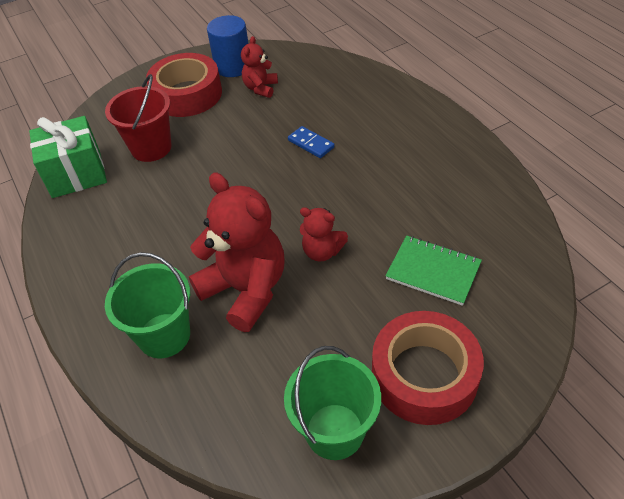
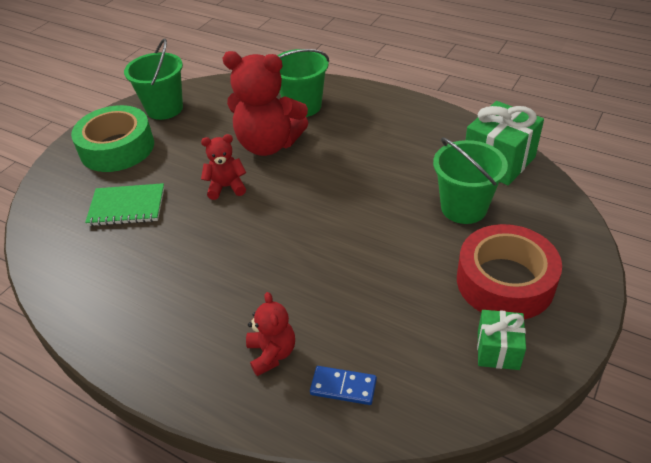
camera: 150 degrees right, 5 degrees down
red bucket [105,74,171,162] -> green bucket [433,137,508,224]
blue cylinder [207,15,249,77] -> green gift [477,310,526,370]
red teddy bear [241,36,278,98] -> red teddy bear moved to [246,292,295,376]
blue domino [288,126,335,158] -> blue domino moved to [310,366,377,405]
red tape [372,311,484,425] -> green tape [71,105,154,172]

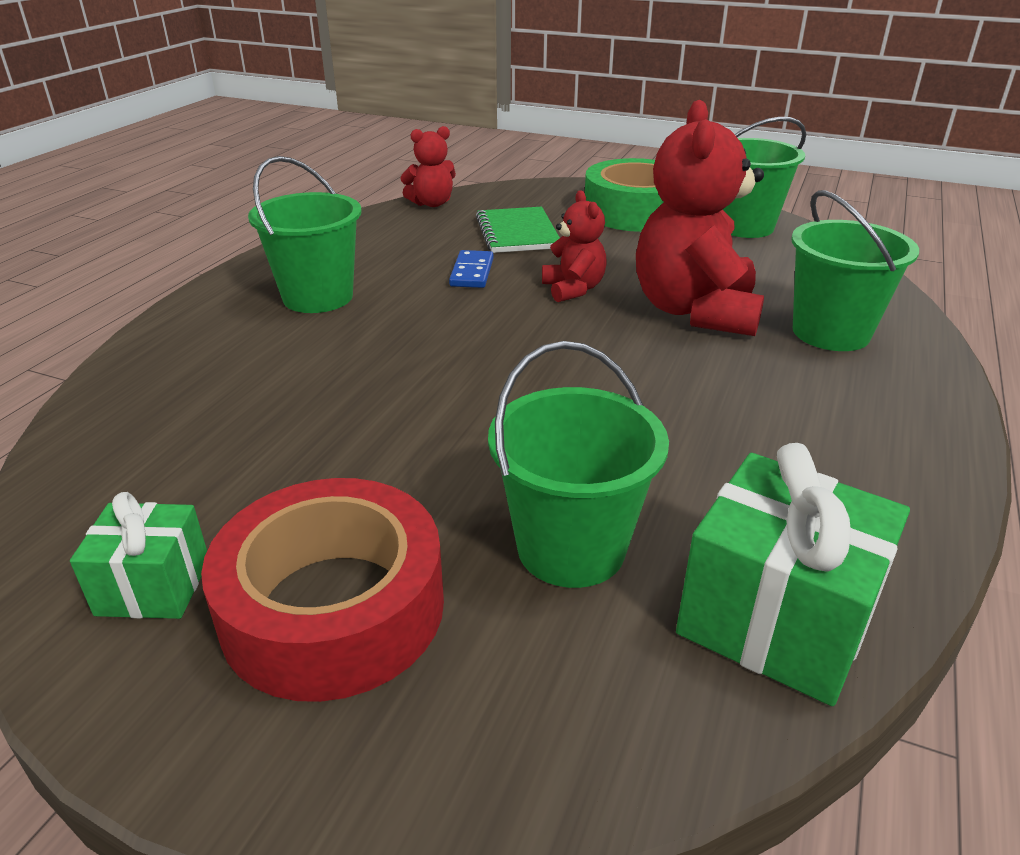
camera: 80 degrees right, 10 degrees down
red teddy bear [246,292,295,376] -> red teddy bear moved to [400,126,456,207]
blue domino [310,366,377,405] -> blue domino moved to [449,250,494,288]
none -> green bucket [248,156,362,313]

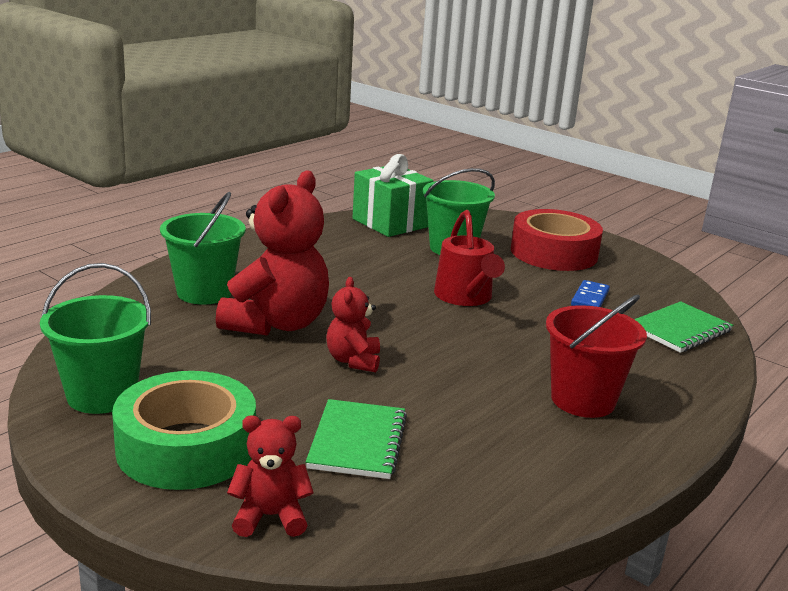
camera: 165 degrees left, 10 degrees down
green gift [70,492,207,619] -> none
green bucket [248,156,362,313] -> red bucket [546,295,647,418]
red teddy bear [400,126,456,207] -> red teddy bear moved to [227,415,314,537]
blue domino [449,250,494,288] -> blue domino moved to [571,280,610,307]
none -> red watering can [434,210,505,306]
none -> green notebook [634,301,733,353]

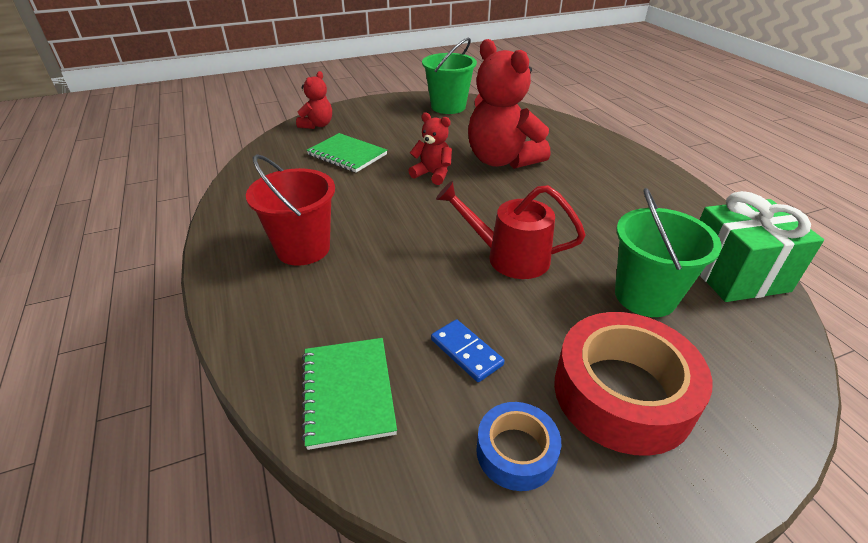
camera: 120 degrees right, 15 degrees up
green tape [112,371,256,490] -> none
green bucket [160,192,246,305] -> none
none -> blue tape [476,402,561,491]

